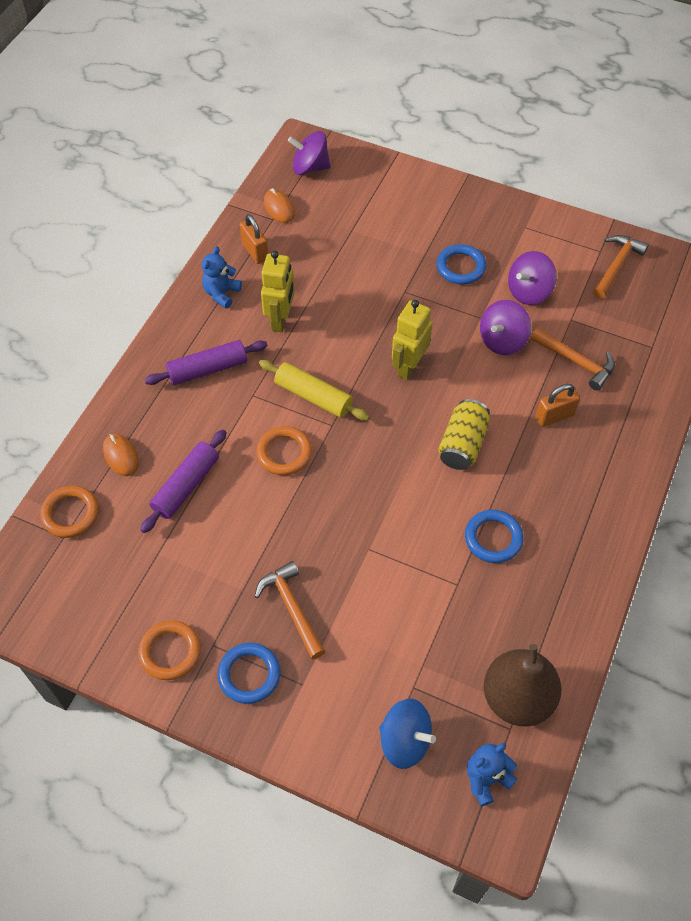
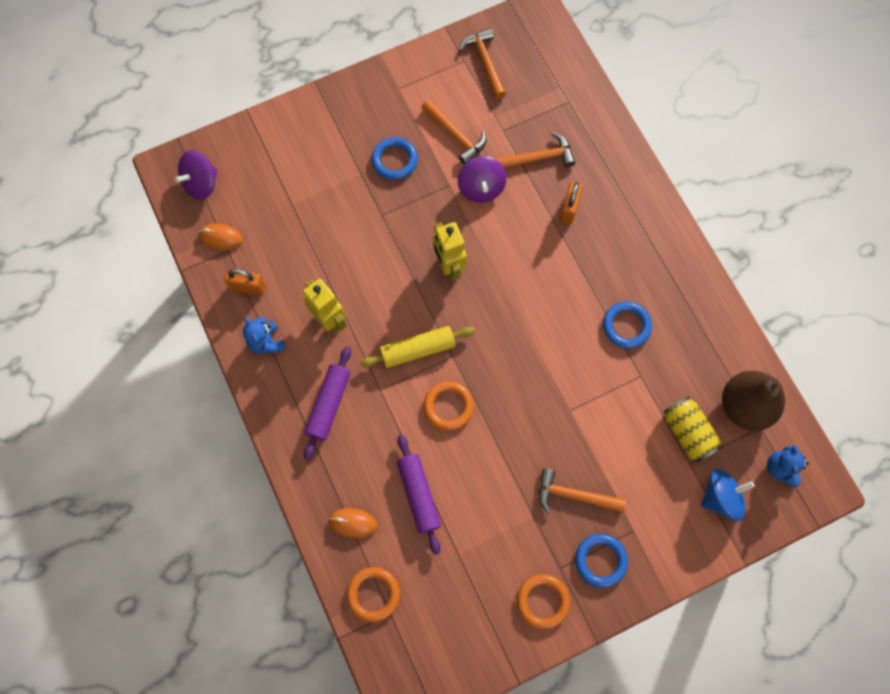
camera: 50 degrees left, 15 degrees up
yellow can [438,399,490,470] -> yellow can moved to [663,396,721,463]
purple spinning top [508,251,557,305] -> orange hammer [422,100,487,164]

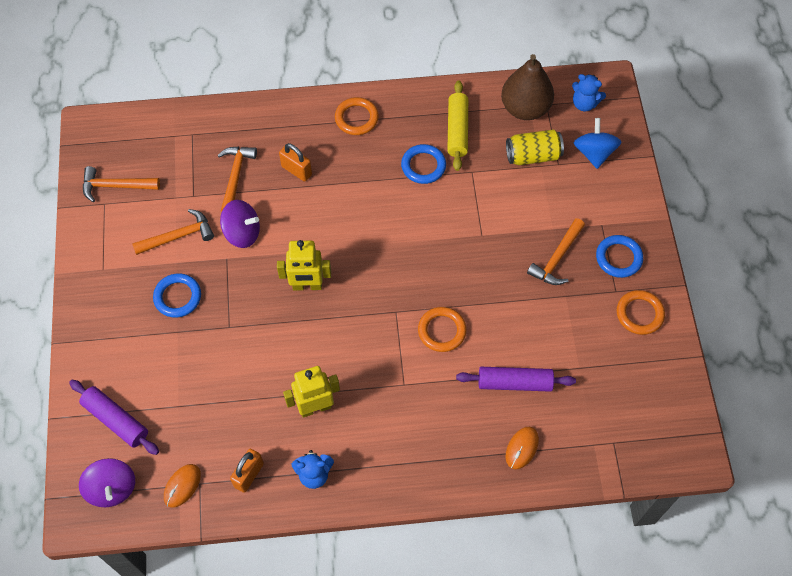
camera: 70 degrees left, 10 degrees down
purple rolling pin [304,346,351,460] -> purple rolling pin moved to [69,380,159,455]
orange ring [347,567,400,622] -> orange ring moved to [335,97,379,135]
yellow rolling pin [360,326,475,368] -> yellow rolling pin moved to [447,80,468,171]

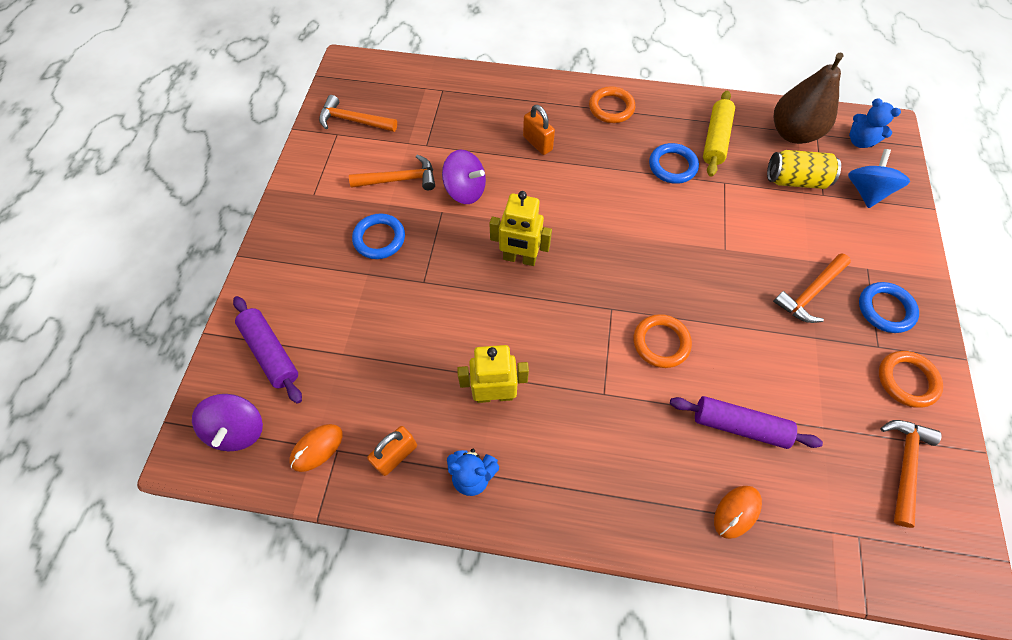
camera: 15 degrees right, 0 degrees up
orange hammer [217,147,257,212] -> orange hammer moved to [880,420,942,528]

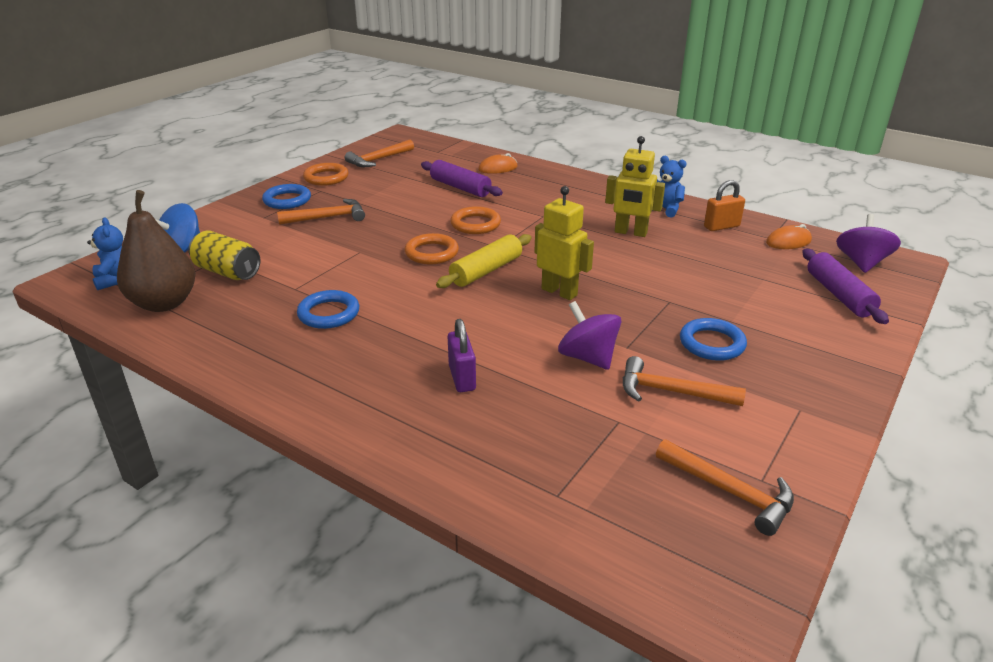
camera: 155 degrees left, 30 degrees down
orange padlock [523,105,555,155] -> purple padlock [448,319,476,392]
orange ring [589,86,635,123] -> orange ring moved to [405,233,459,264]
yellow rolling pin [703,90,735,177] -> yellow rolling pin moved to [436,234,532,288]

